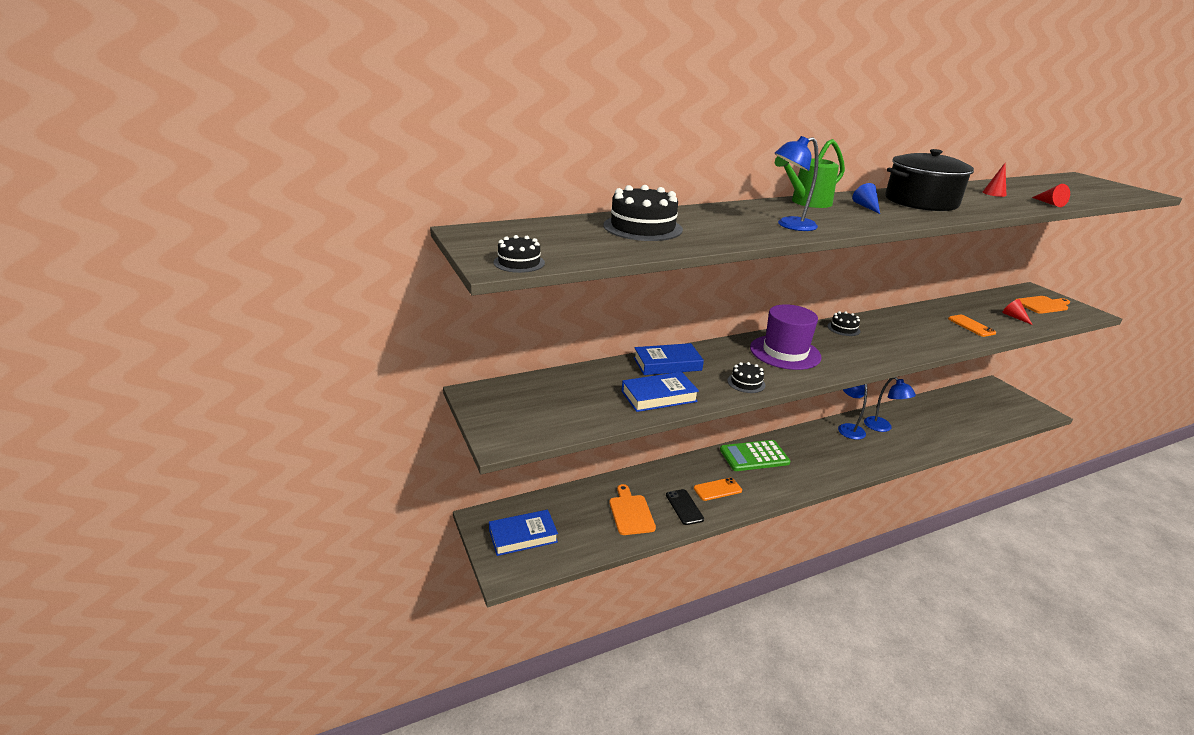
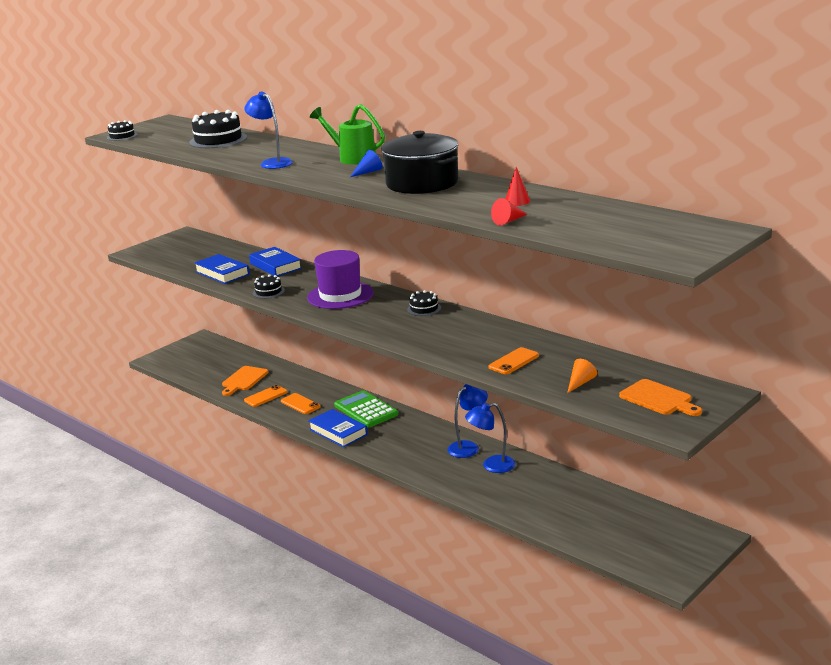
camera: 70 degrees right, 5 degrees down
blue book [489,510,558,556] -> blue book moved to [308,409,368,447]
orange cutting board [609,484,656,535] -> orange cutting board turned 150 degrees clockwise [222,366,268,396]
black phone [666,489,704,525] -> orange phone [244,385,288,407]
blue lamp [864,377,916,432] -> blue lamp turned 45 degrees clockwise [465,403,516,473]
red cone [1002,299,1032,325] -> orange cone [567,359,597,393]

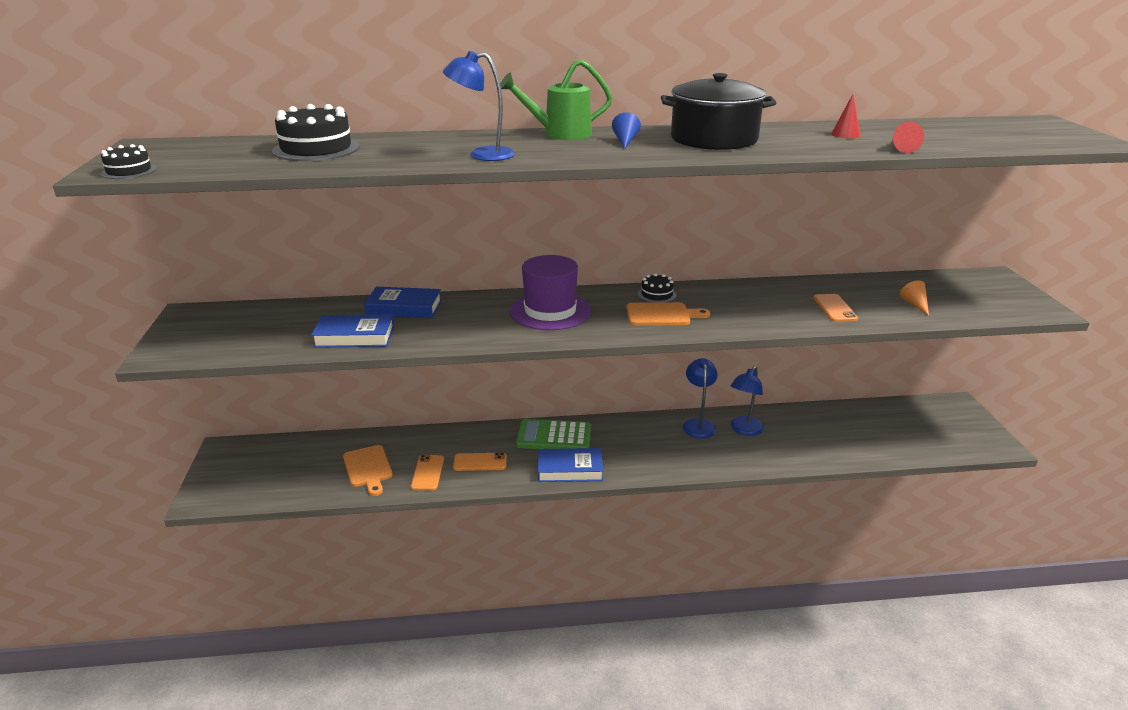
camera: 50 degrees left, 5 degrees up
black cake [253,274,285,299] -> none
orange cutting board [619,379,702,416] -> orange cutting board moved to [627,302,710,326]

